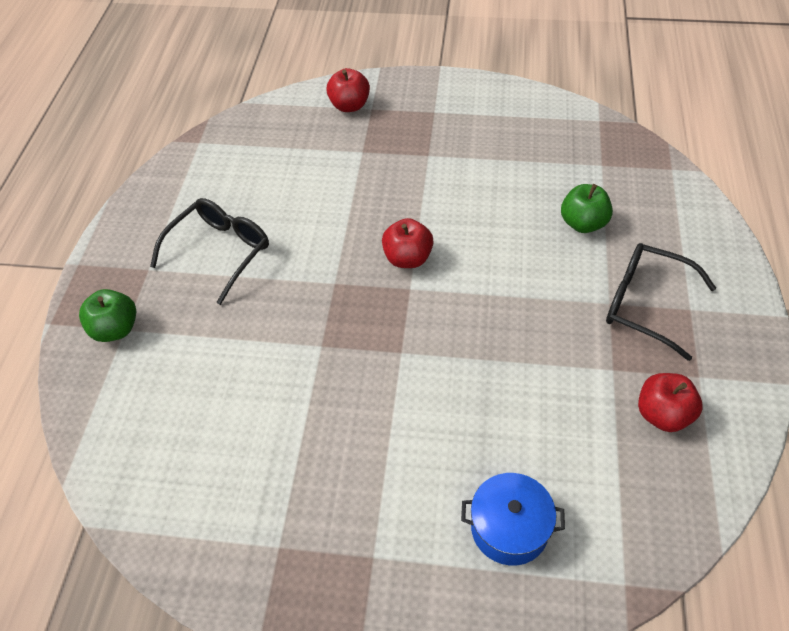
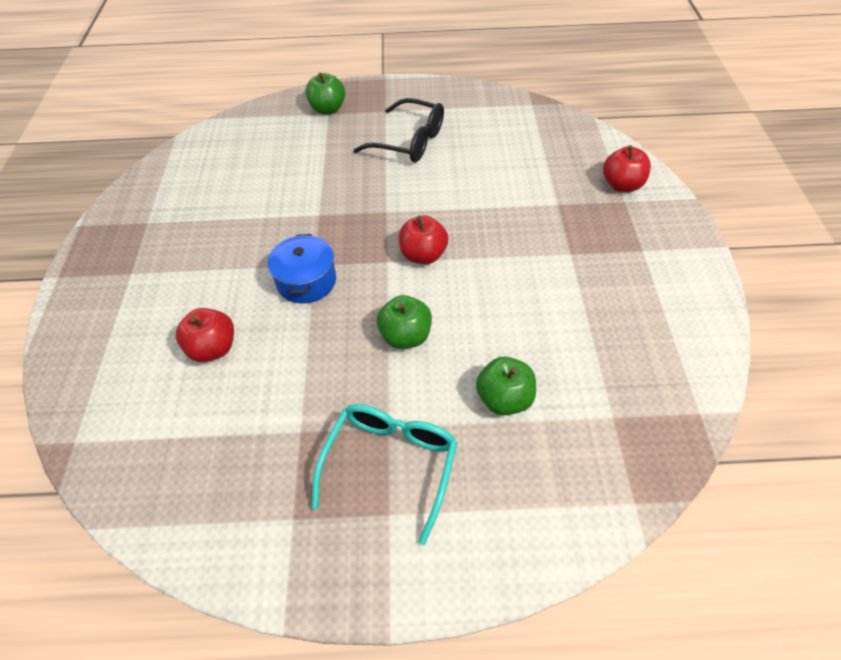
camera: 80 degrees right, 0 degrees up
blue pot [461,473,565,566] -> blue pot moved to [268,234,336,303]
black glasses [606,243,716,361] -> turquoise glasses [312,404,458,545]
red apple [638,373,702,432] -> red apple moved to [176,308,234,362]
none -> green apple [376,295,432,349]

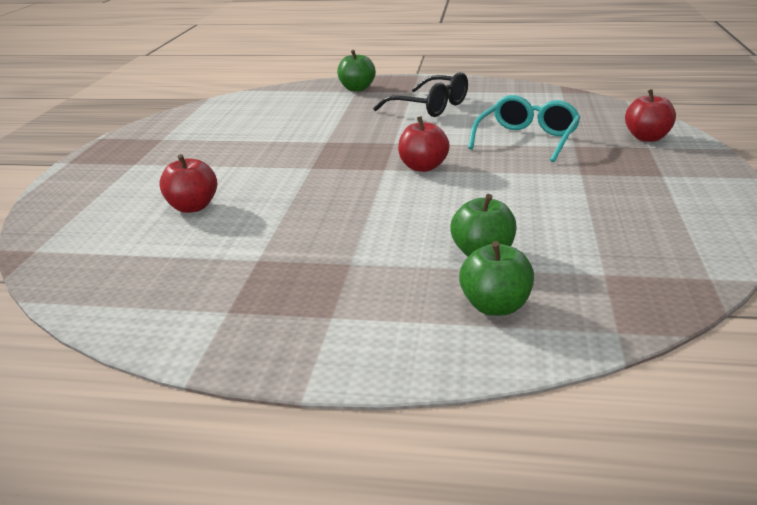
camera: 10 degrees right, 25 degrees down
blue pot [268,234,336,303] -> none
turquoise glasses [312,404,458,545] -> turquoise glasses moved to [468,95,581,162]
green apple [376,295,432,349] -> green apple moved to [459,241,534,316]

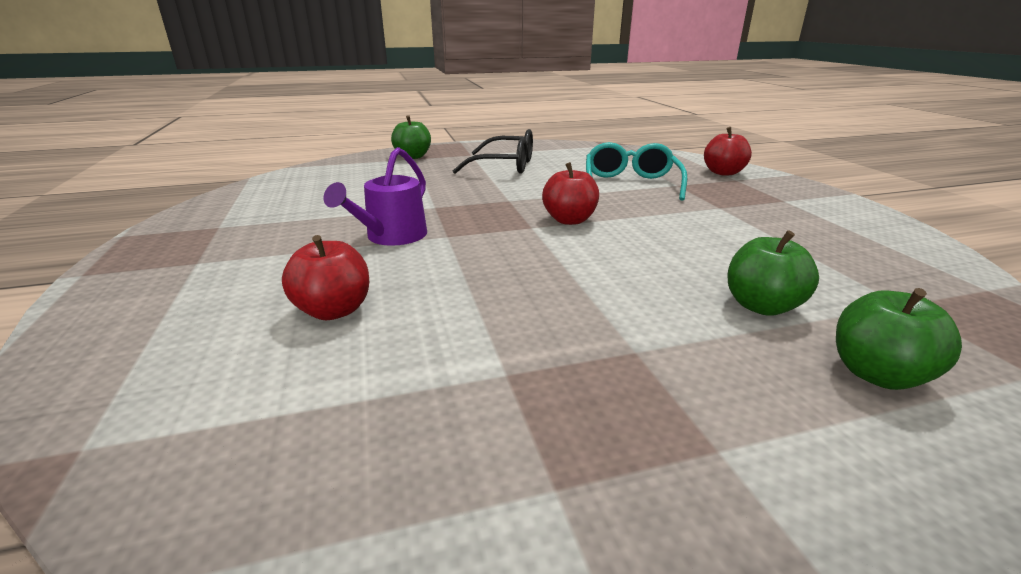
camera: 25 degrees left, 0 degrees up
none -> purple watering can [324,147,427,246]

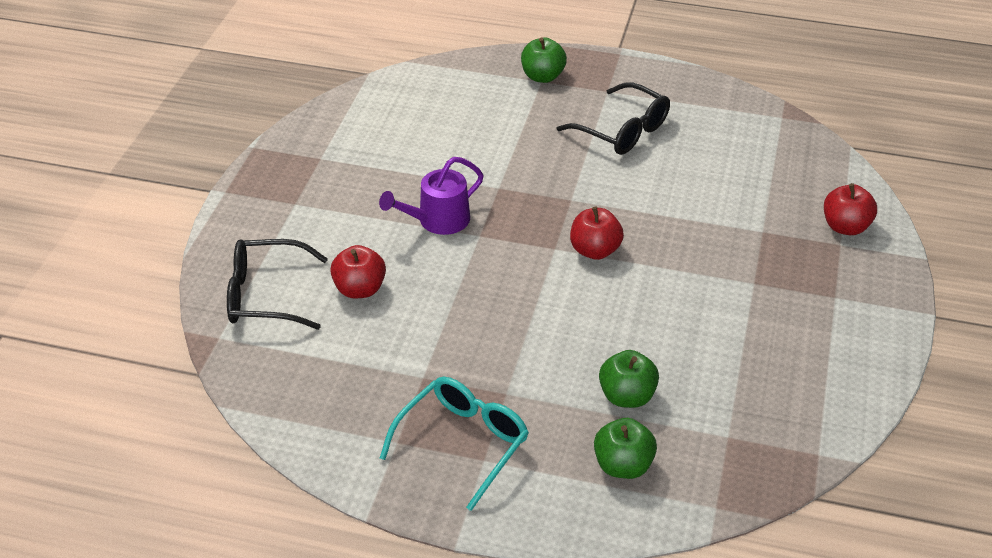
camera: 30 degrees right, 15 degrees up
turquoise glasses [586,142,687,200] -> turquoise glasses moved to [380,377,529,511]
none -> black glasses [227,239,328,330]

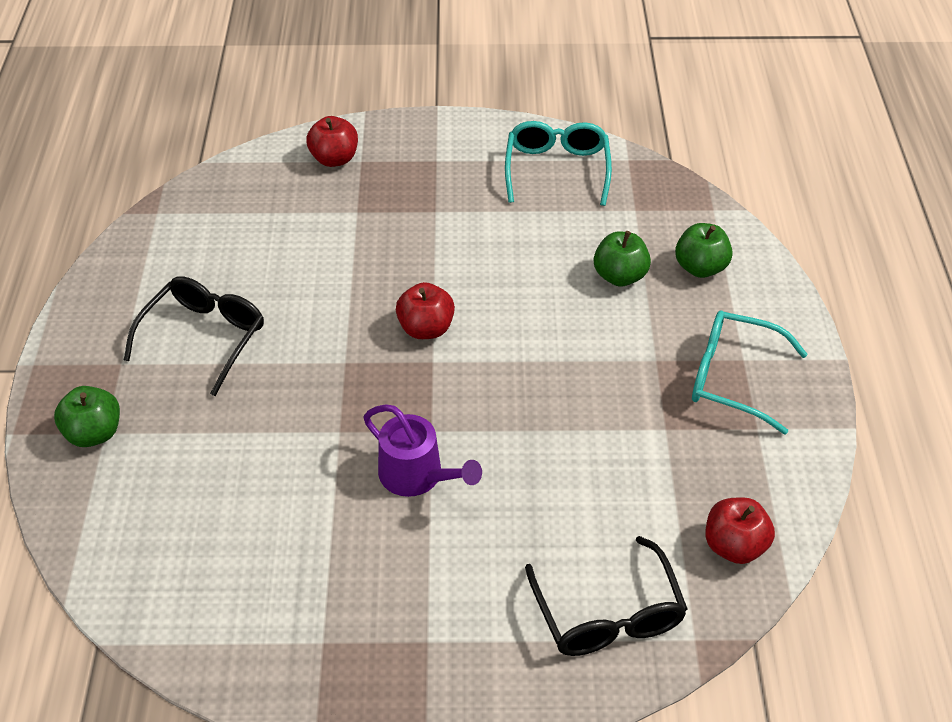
camera: 105 degrees left, 5 degrees up
red apple [330,245,386,298] -> red apple moved to [705,497,775,564]
none -> turquoise glasses [505,121,612,206]

